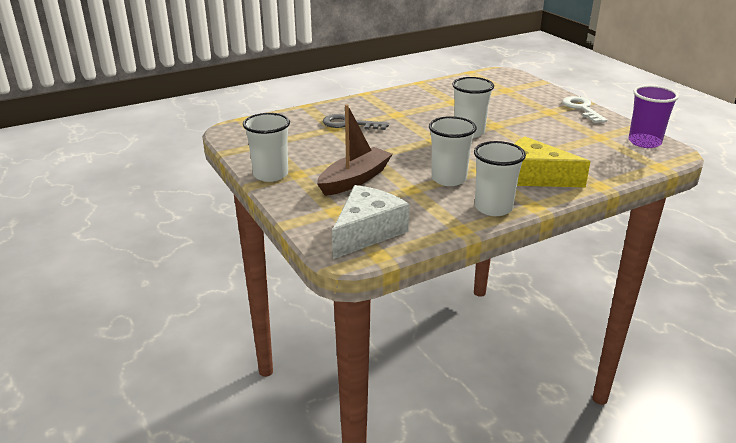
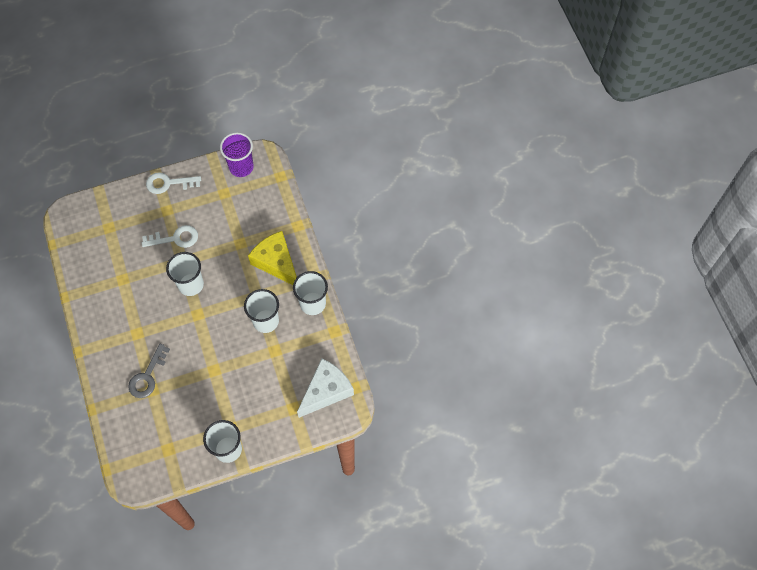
camera: 80 degrees left, 35 degrees up
brown boat [317,104,393,196] -> none
white cheese [332,185,409,259] -> white cheese turned 90 degrees clockwise [297,358,354,418]
yellow cheese [514,136,591,187] -> yellow cheese turned 105 degrees clockwise [248,231,297,285]
none -> white key [142,225,198,248]

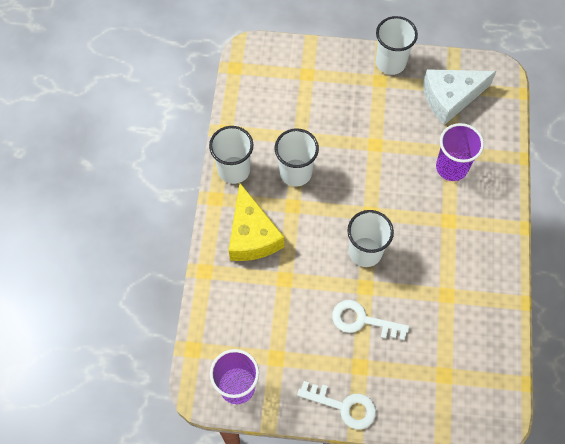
camera: 155 degrees left, 0 degrees up
grey key [128,344,170,398] -> purple cup [436,123,484,181]
white cheese [297,358,354,418] -> white cheese moved to [423,69,496,125]

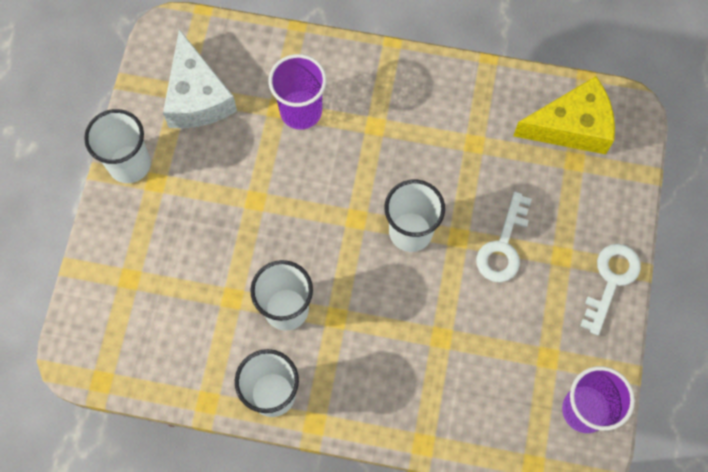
camera: 85 degrees left, 5 degrees up
yellow cheese [229,183,284,261] -> yellow cheese moved to [513,76,615,154]

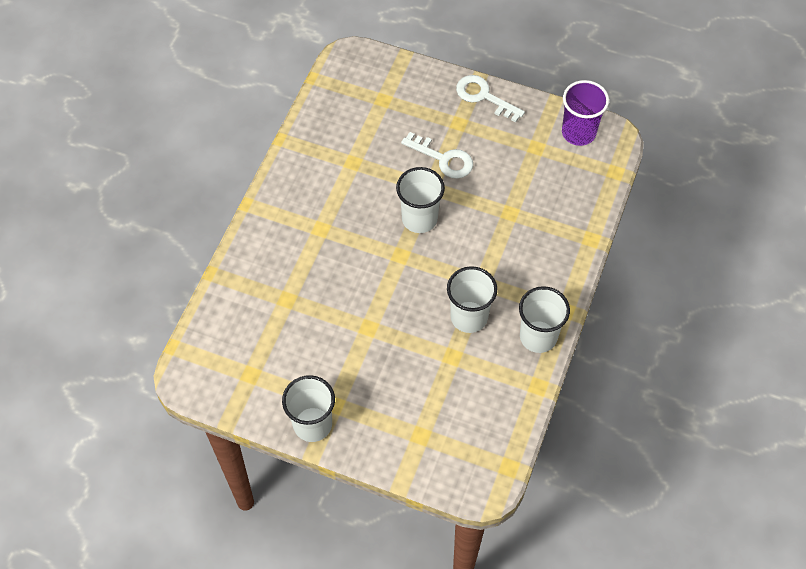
camera: 80 degrees left, 10 degrees down
white cheese [163,29,237,128] -> none
purple cup [269,54,327,130] -> none
yellow cheese [513,76,615,154] -> none

